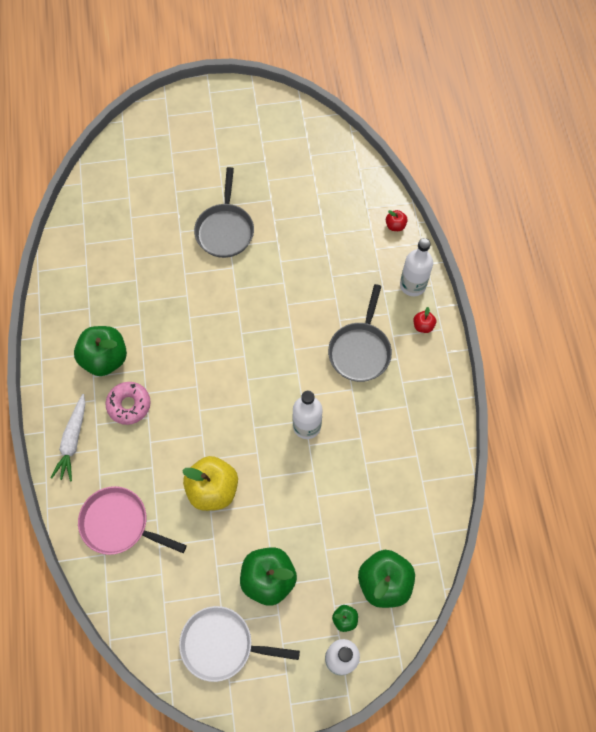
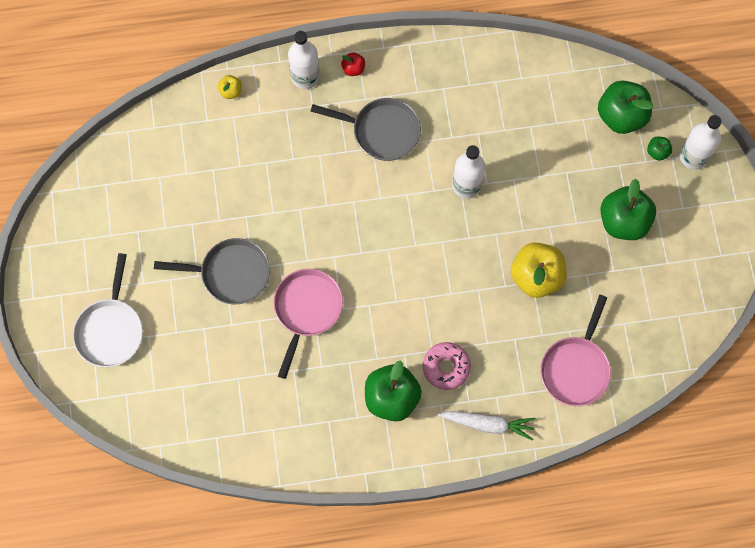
camera: 90 degrees left, 5 degrees up
white pan [179,606,300,682] -> white pan moved to [73,253,143,367]
red apple [386,210,408,231] -> yellow apple [218,75,242,99]
none -> pink pan [273,269,343,379]

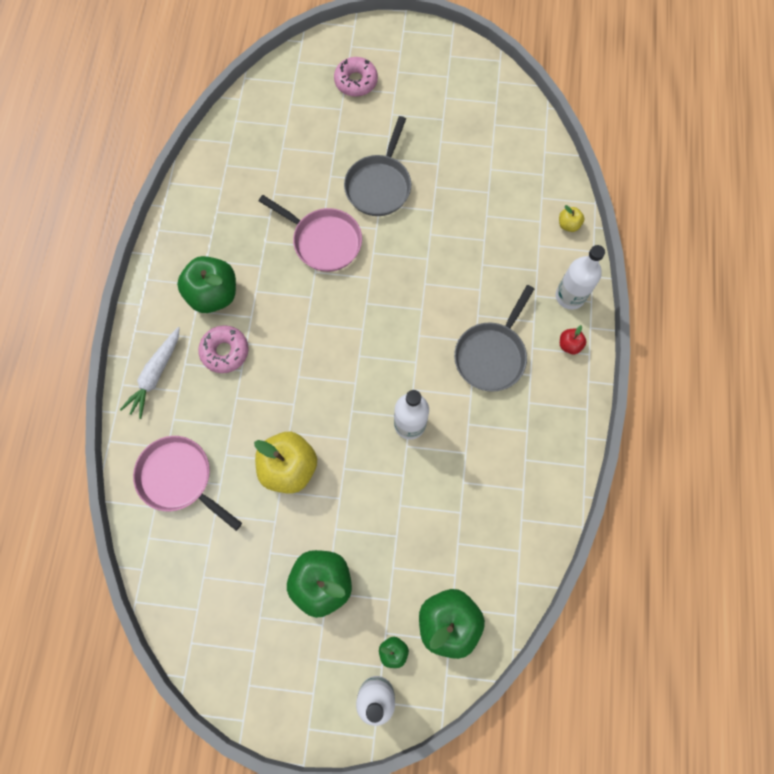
camera: 105 degrees right, 0 degrees up
white pan [73,253,143,367] -> pink donut [334,57,378,97]

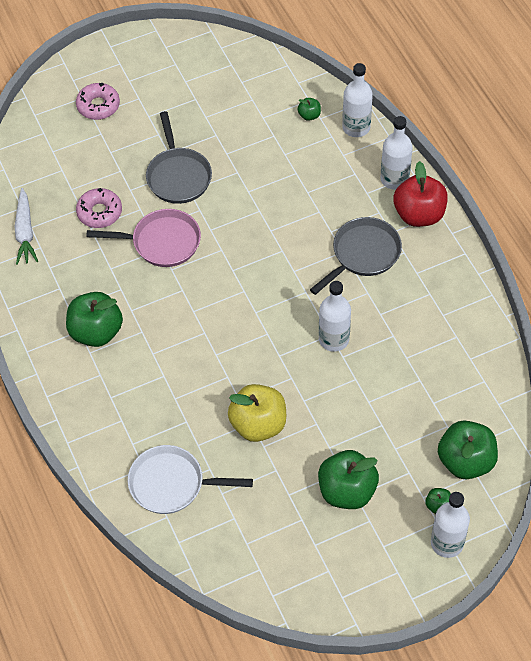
camera: 30 degrees left, 15 degrees down
white carrot [120,327,180,419] -> white carrot moved to [14,188,38,265]
pink pan [133,436,242,531] -> white pan [128,445,253,514]
pink donut [198,325,249,373] -> pink donut moved to [76,188,122,228]
grey pan [454,285,534,392] -> grey pan turned 135 degrees counterclockwise [310,217,402,295]
yellow apple [559,205,585,232] -> white bottle [342,63,373,137]
red apple [560,325,586,354] -> red apple [393,161,448,227], size x2.19
none -> green apple [298,98,321,121]

